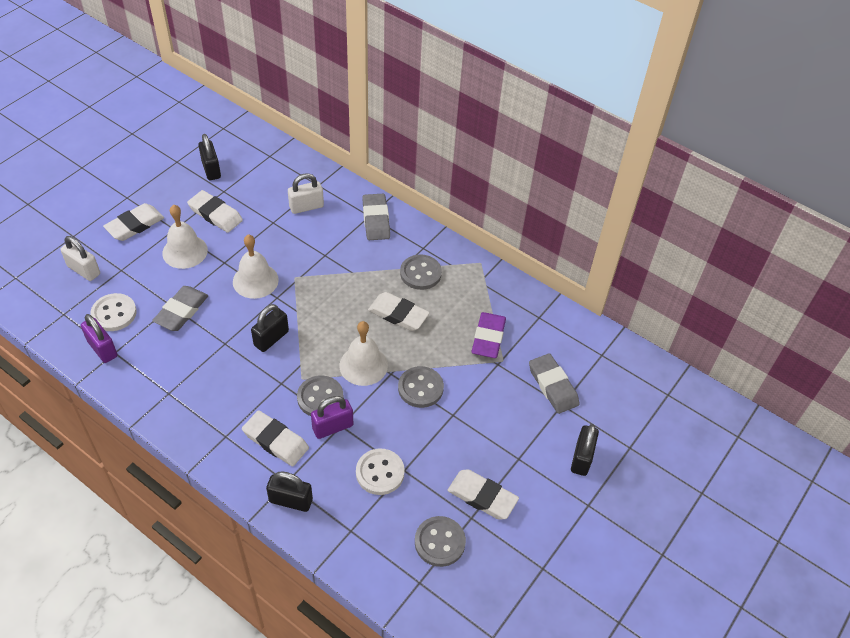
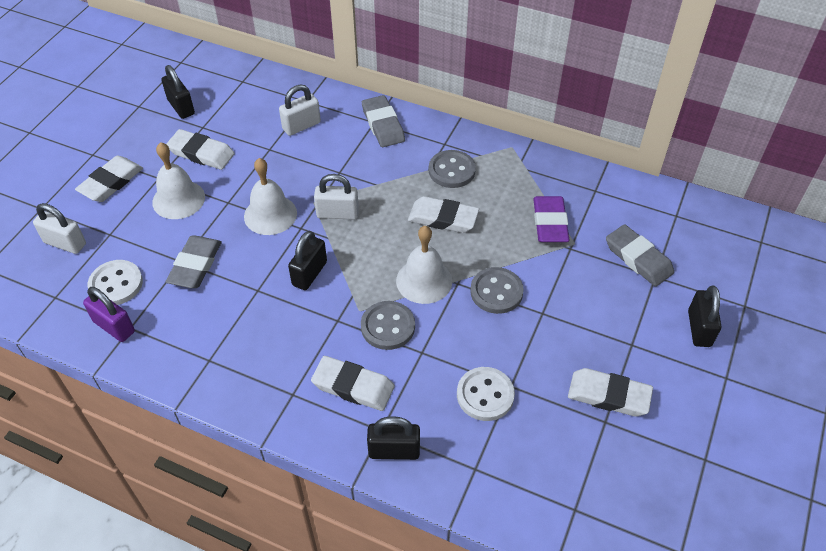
camera: 10 degrees left, 0 degrees up
purple padlock [311,396,353,439] -> none
grey button [415,516,466,567] -> none
none -> white padlock [314,174,359,220]

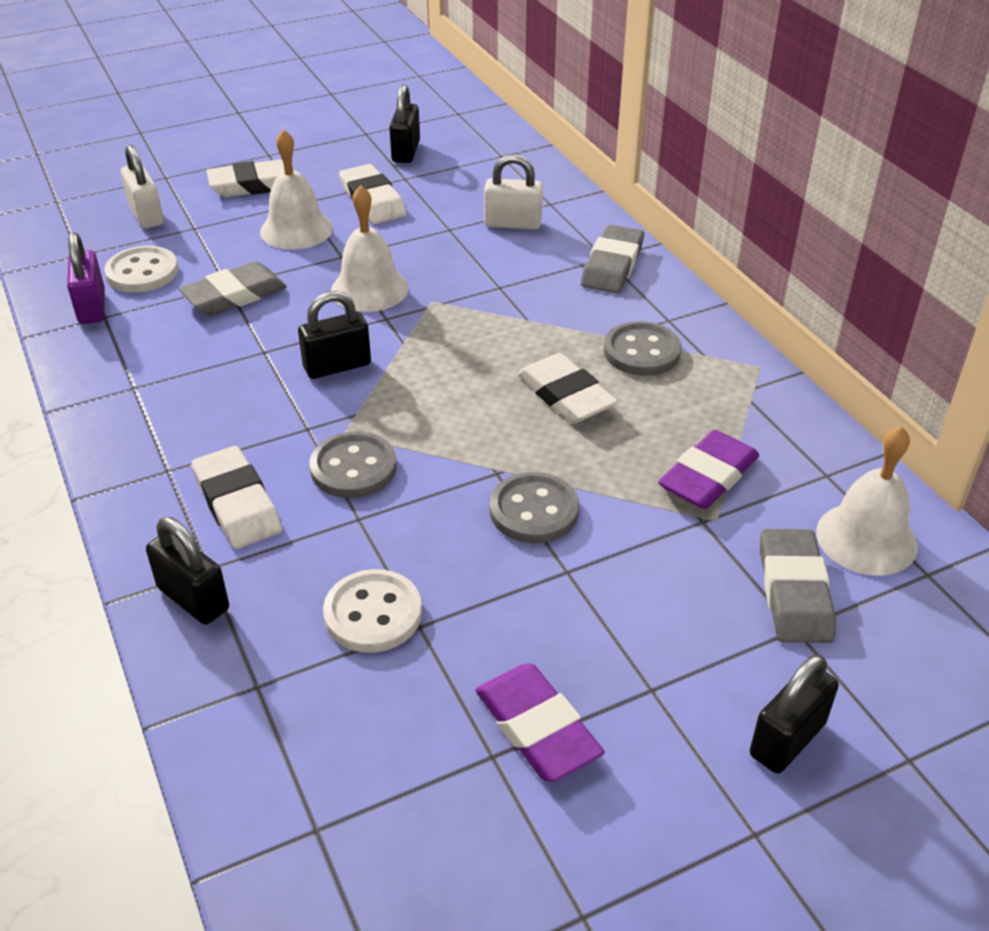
camera: 40 degrees right, 10 degrees down
white padlock [314,174,359,220] -> none
white bell [396,226,452,304] -> white bell moved to [816,426,918,576]
white eraser [568,368,653,416] -> purple eraser [475,663,605,782]

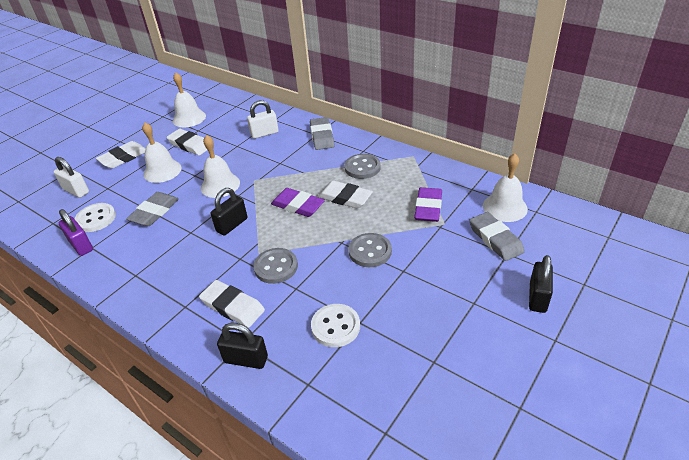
camera: 25 degrees left, 0 degrees up
black padlock [389,84,420,163] -> white bell [173,72,206,127]
purple eraser [475,663,605,782] -> purple eraser moved to [271,188,325,217]

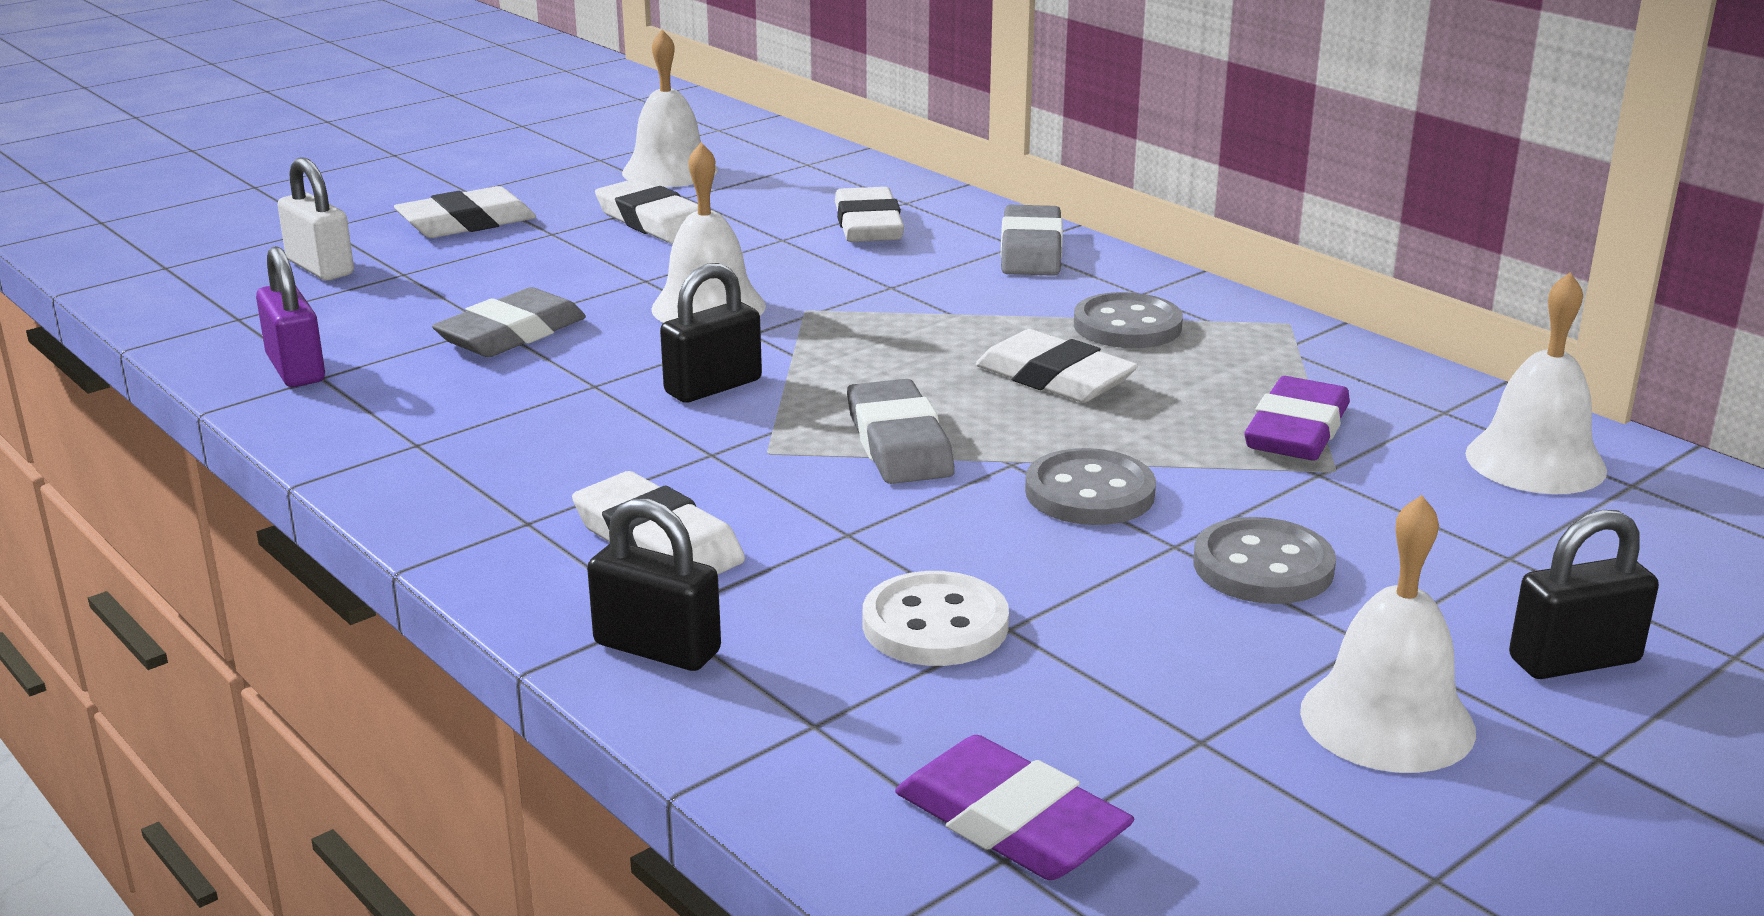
camera: 10 degrees right, 15 degrees down
white button [75,203,116,232] -> none
white bell [142,122,182,183] -> white bell moved to [1300,495,1476,773]
white padlock [247,100,279,139] -> white eraser [835,187,904,242]
grey button [253,248,298,284] -> grey button moved to [1193,517,1336,604]
purple eraser [271,188,325,217] -> purple eraser moved to [895,735,1134,880]
grey eraser [469,212,525,261] -> grey eraser moved to [847,379,955,484]
black padlock [529,255,553,313] -> black padlock turned 45 degrees clockwise [1509,510,1659,679]

